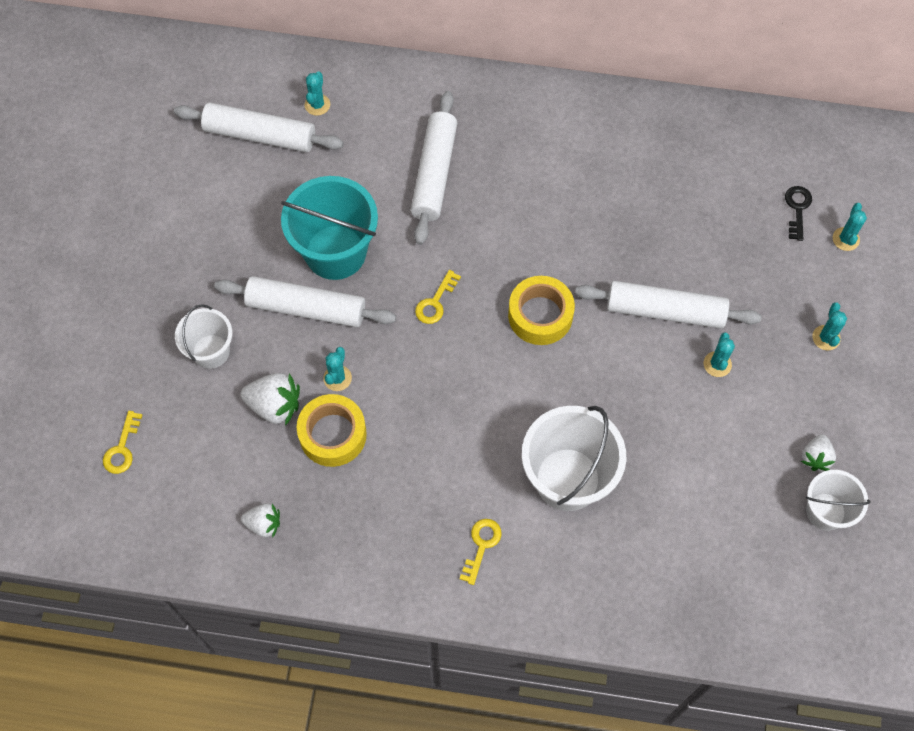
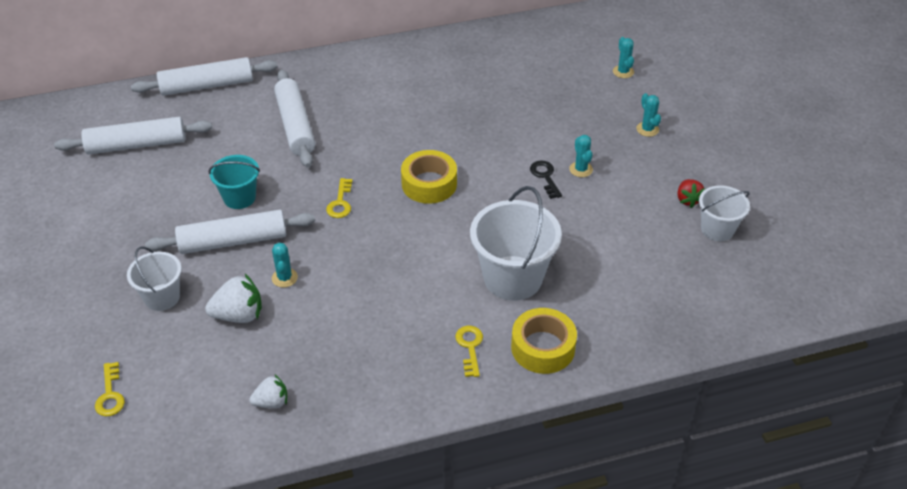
camera: 25 degrees left, 20 degrees down
turquoise bucket [281,176,378,280] -> turquoise bucket [208,155,260,209], size x0.59
yellow tape [296,394,367,467] -> yellow tape moved to [511,308,577,374]
turquoise cactus [305,71,330,116] -> none
white rolling pin [575,281,762,329] -> white rolling pin moved to [131,57,278,96]
black key [785,186,812,241] -> black key moved to [530,161,562,199]
white strawberry [801,434,836,471] -> red strawberry [677,179,706,208]

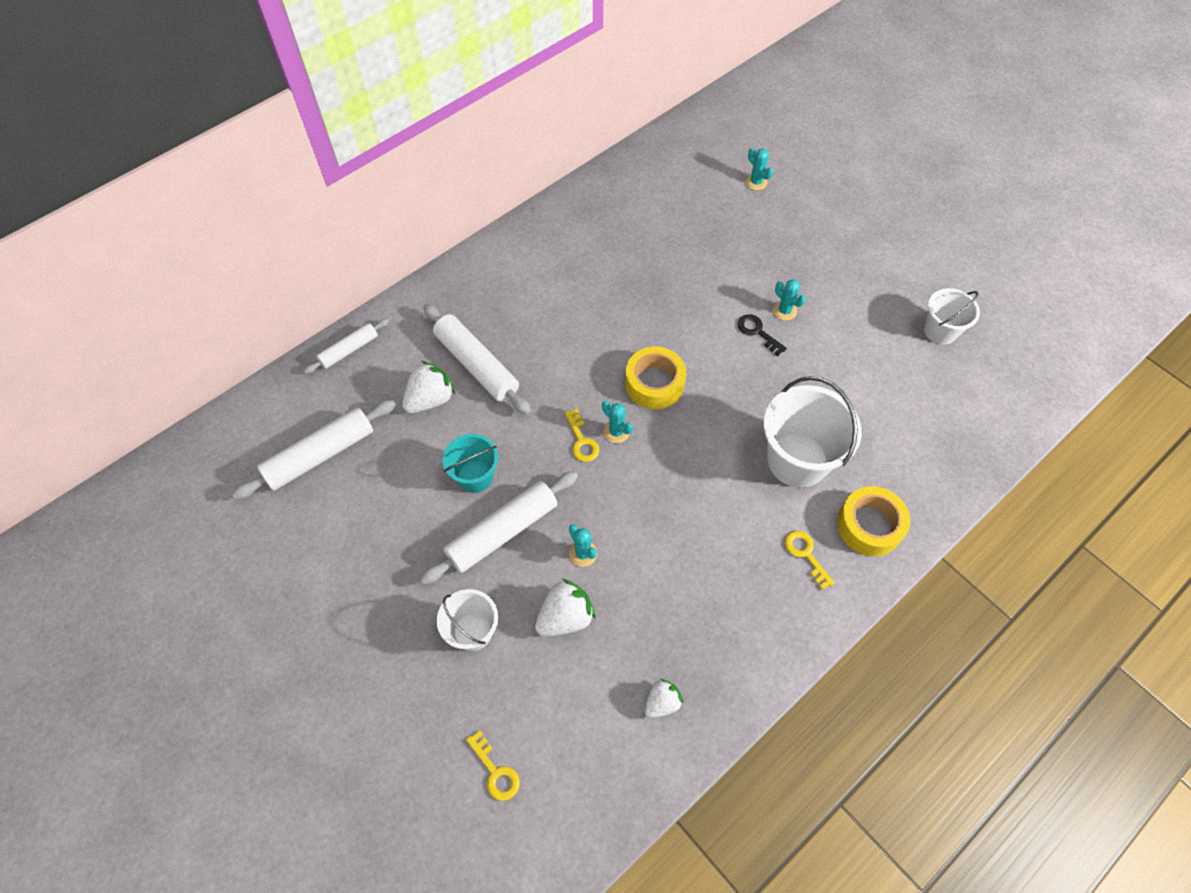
camera: 25 degrees left, 15 degrees up
white rolling pin [131,57,278,96] -> white rolling pin [304,319,389,374], size x0.59
turquoise cactus [636,93,661,137] -> turquoise cactus moved to [602,400,633,443]
red strawberry [677,179,706,208] -> none
none -> white strawberry [402,361,455,413]

